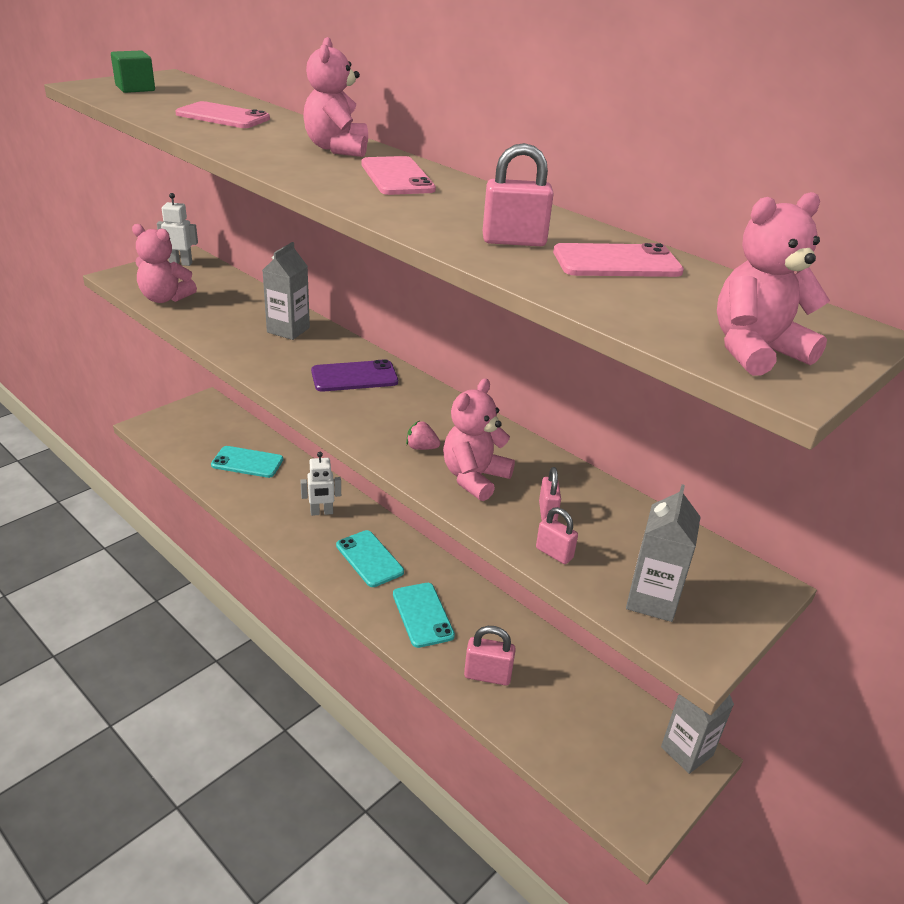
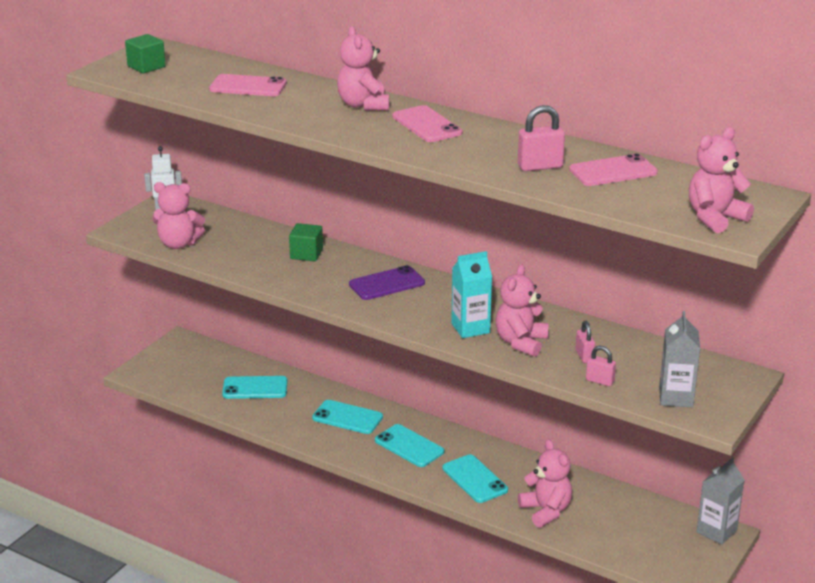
camera: 10 degrees left, 5 degrees down
grey carton [263,242,310,340] -> green cube [289,223,323,261]
white robot [300,452,341,516] -> turquoise phone [312,400,383,434]
pink strawberry [406,421,440,450] -> turquoise carton [451,251,492,338]
pink padlock [464,626,516,686] -> pink teddy bear [518,439,572,528]

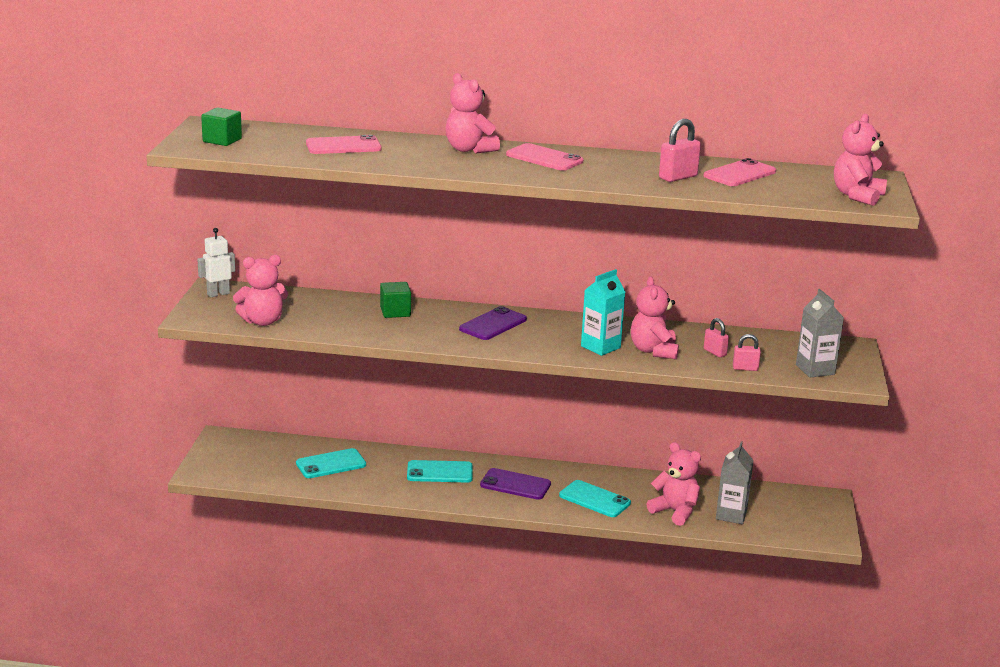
camera: 25 degrees left, 5 degrees down
turquoise phone [375,424,444,467] -> purple phone [480,468,551,500]
grey carton [697,457,744,545] -> grey carton moved to [716,441,754,524]

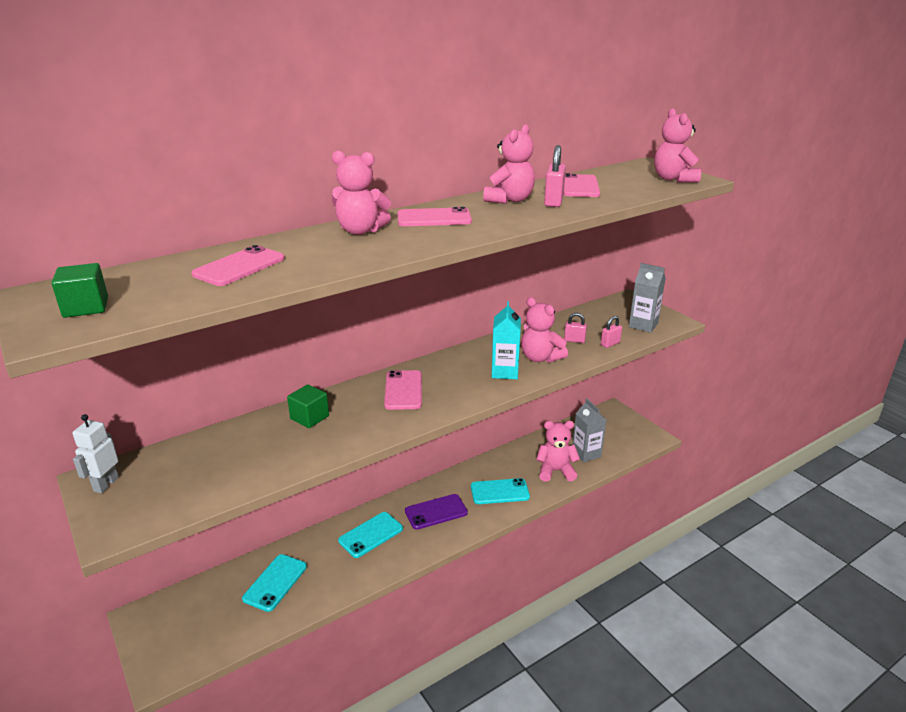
camera: 40 degrees left, 5 degrees up
pink teddy bear [233,255,288,326] -> pink teddy bear moved to [483,124,535,204]
purple phone [459,306,527,340] -> pink phone [384,370,422,410]

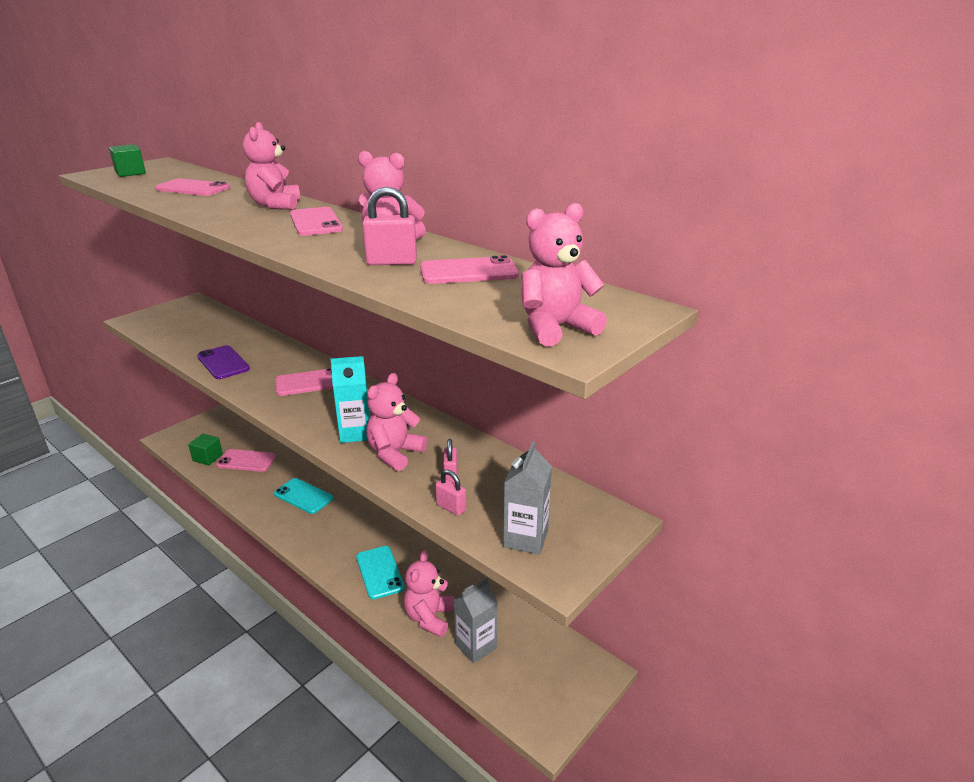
camera: 75 degrees right, 0 degrees up
white robot [72,414,119,493] -> none
turquoise phone [242,554,307,612] -> pink phone [216,449,276,472]
green cube [287,384,329,428] -> green cube moved to [188,434,223,465]
purple phone [405,494,468,530] -> purple phone moved to [197,345,250,379]
pink teddy bear [536,421,580,482] -> pink teddy bear turned 150 degrees counterclockwise [404,550,454,637]

